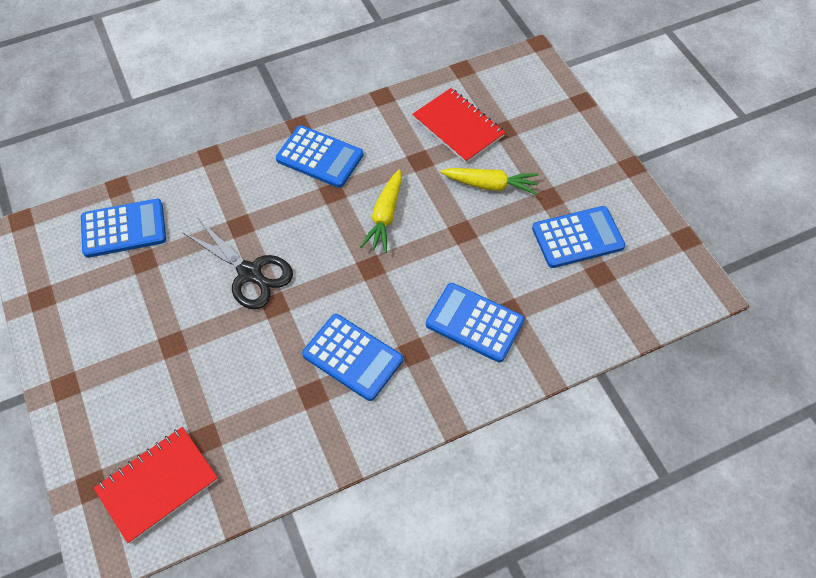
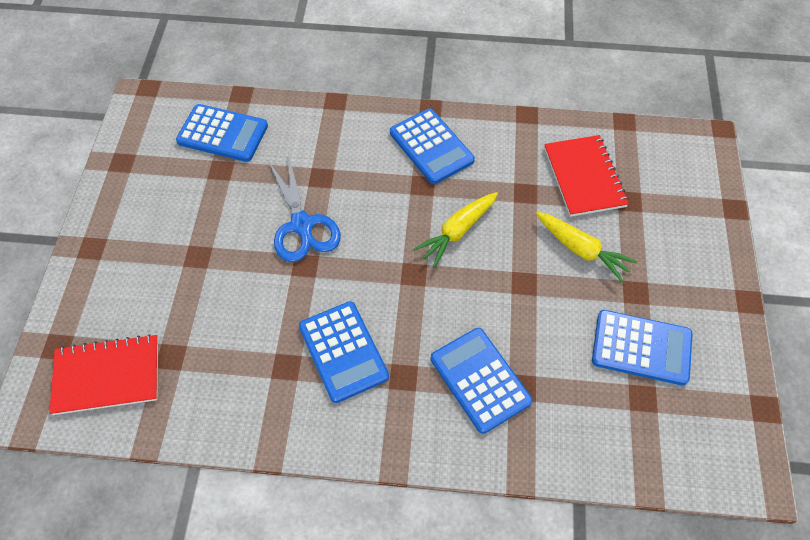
camera: 30 degrees right, 0 degrees up
black scissors [182,220,293,309] -> blue scissors [268,154,341,262]

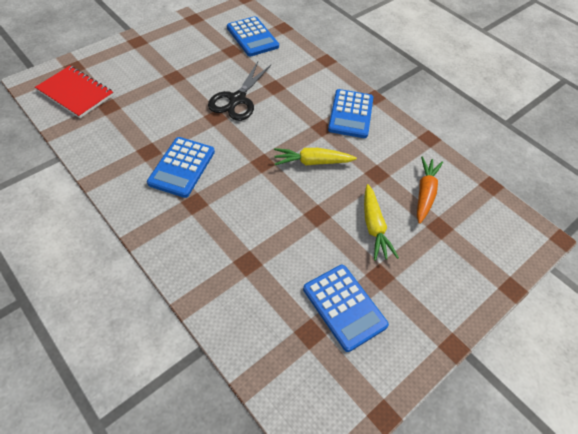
camera: 40 degrees right, 5 degrees down
blue scissors [268,154,341,262] -> black scissors [208,62,271,121]
blue calculator [431,328,533,434] -> none
red notebook [544,135,629,217] -> orange carrot [417,156,443,224]

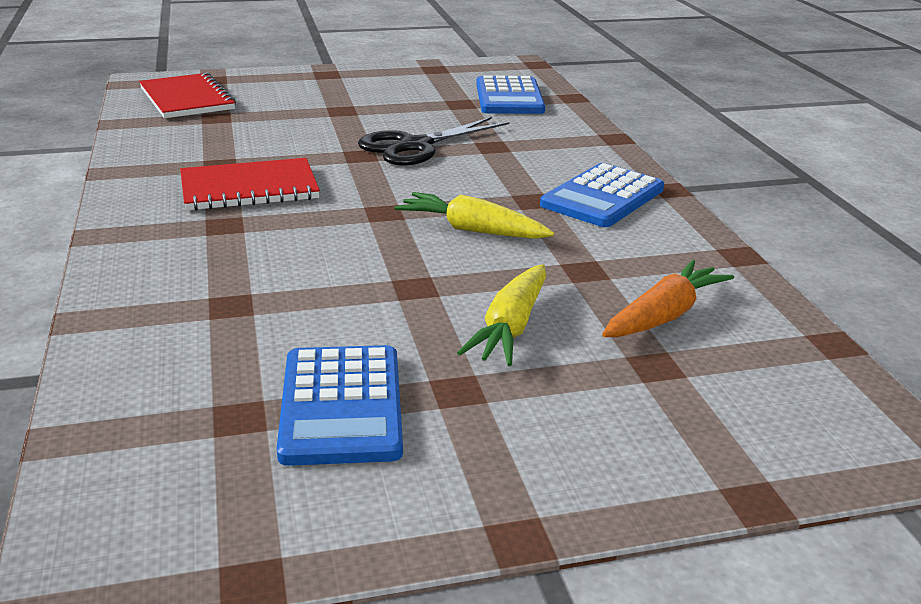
camera: 30 degrees right, 25 degrees down
blue calculator [147,137,215,198] -> red notebook [180,158,320,211]

